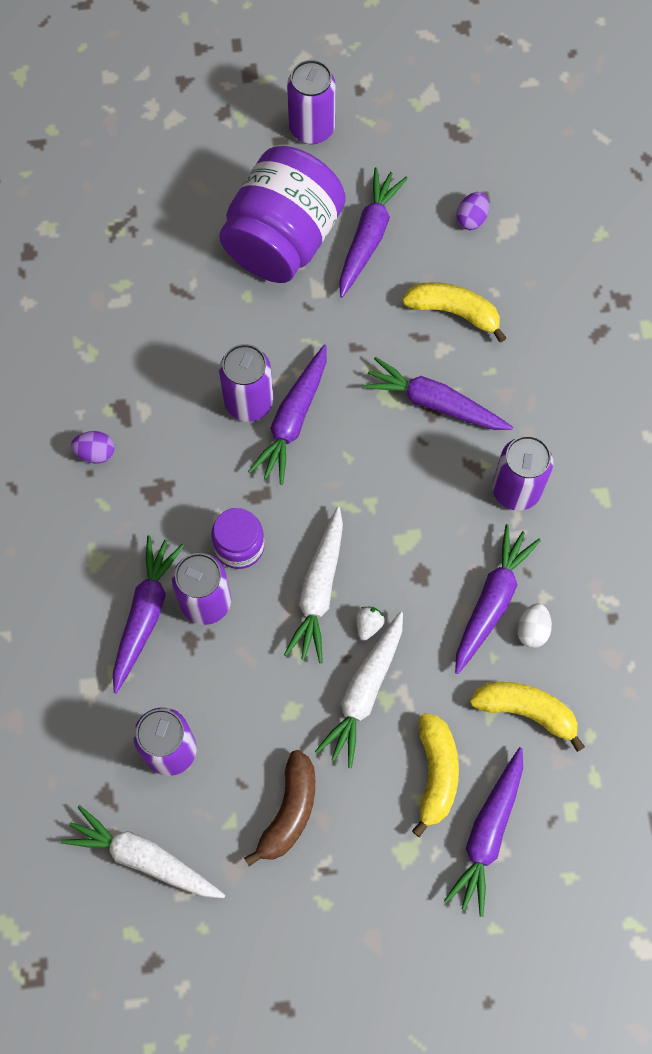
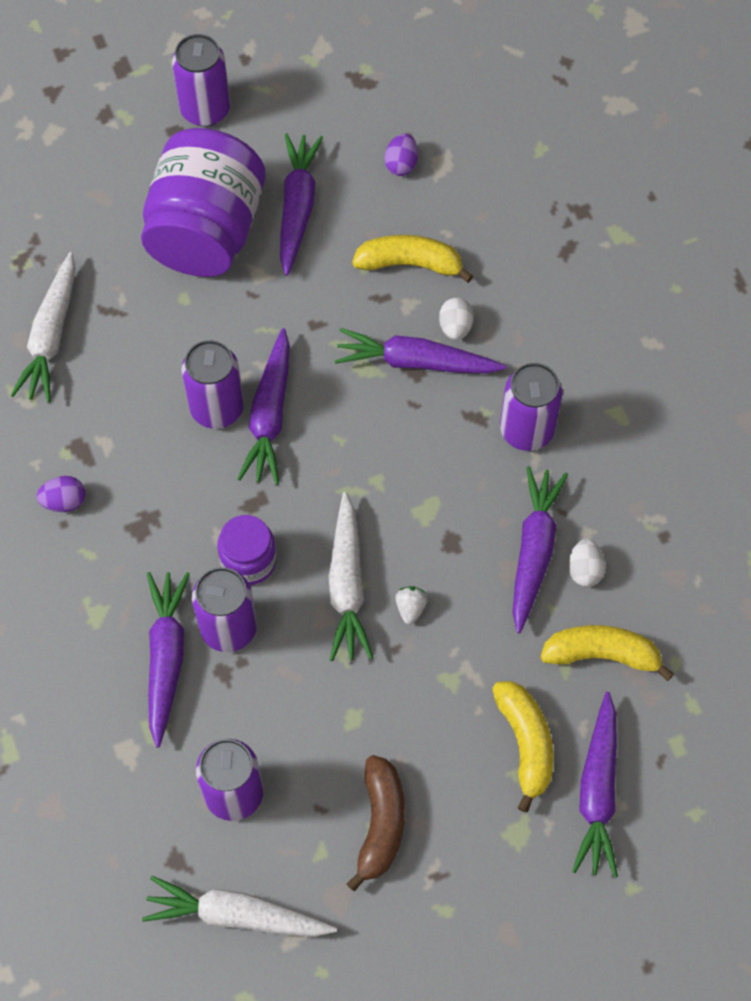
camera: 15 degrees left, 5 degrees down
white carrot [315,612,403,768] -> white carrot moved to [10,252,75,402]
none -> white egg [439,297,474,340]

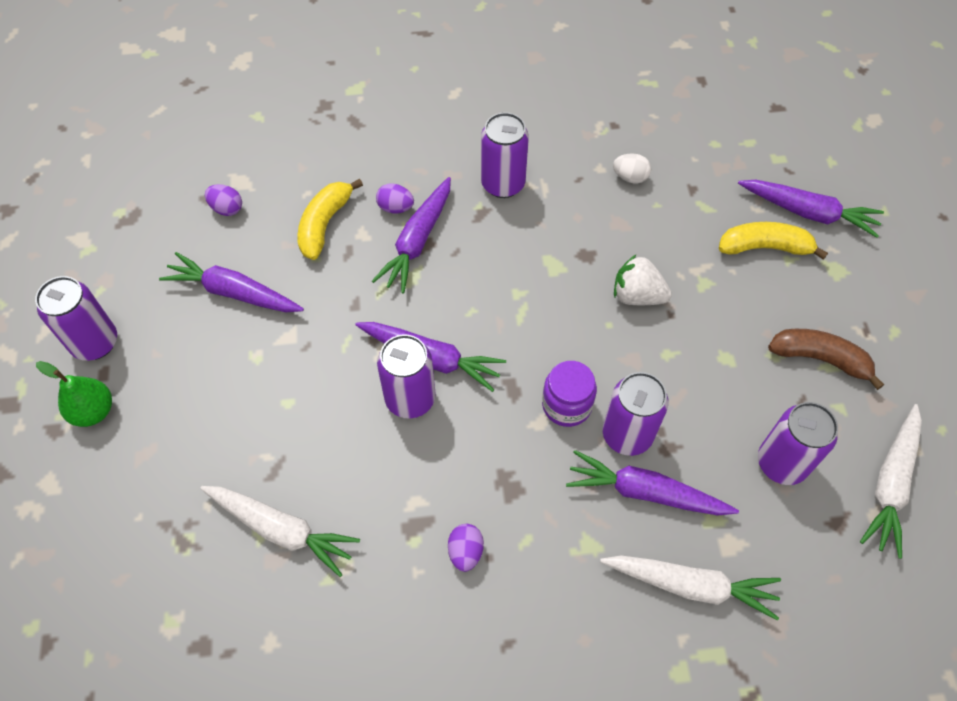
camera: 75 degrees left, 5 degrees down
purple jar [141,128,266,277] -> none
white carrot [329,492,373,661] -> white carrot moved to [600,555,781,621]
white strawberry [395,586,428,625] -> white strawberry [614,254,672,305], size x1.82
white egg [439,297,474,340] -> purple egg [376,183,414,213]
purple carrot [513,466,568,633] -> none
yellow banana [540,625,674,681] -> none
none -> green pear [36,361,112,427]

